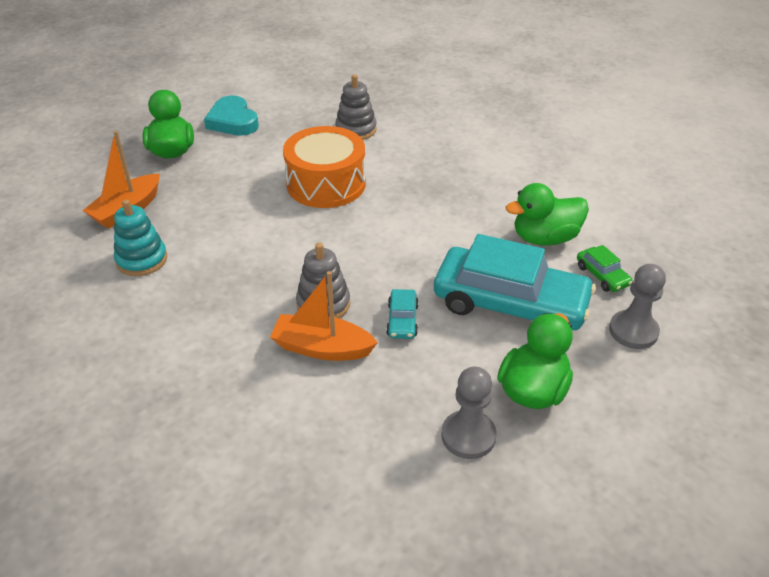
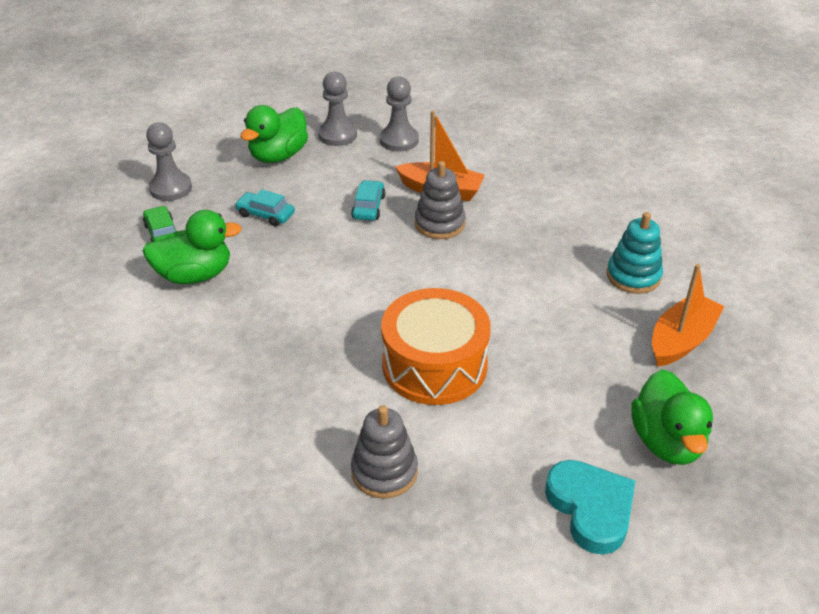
camera: 175 degrees left, 0 degrees up
turquoise car [434,234,596,330] -> turquoise car [235,189,295,227], size x0.41
none -> grey pawn [380,77,419,151]

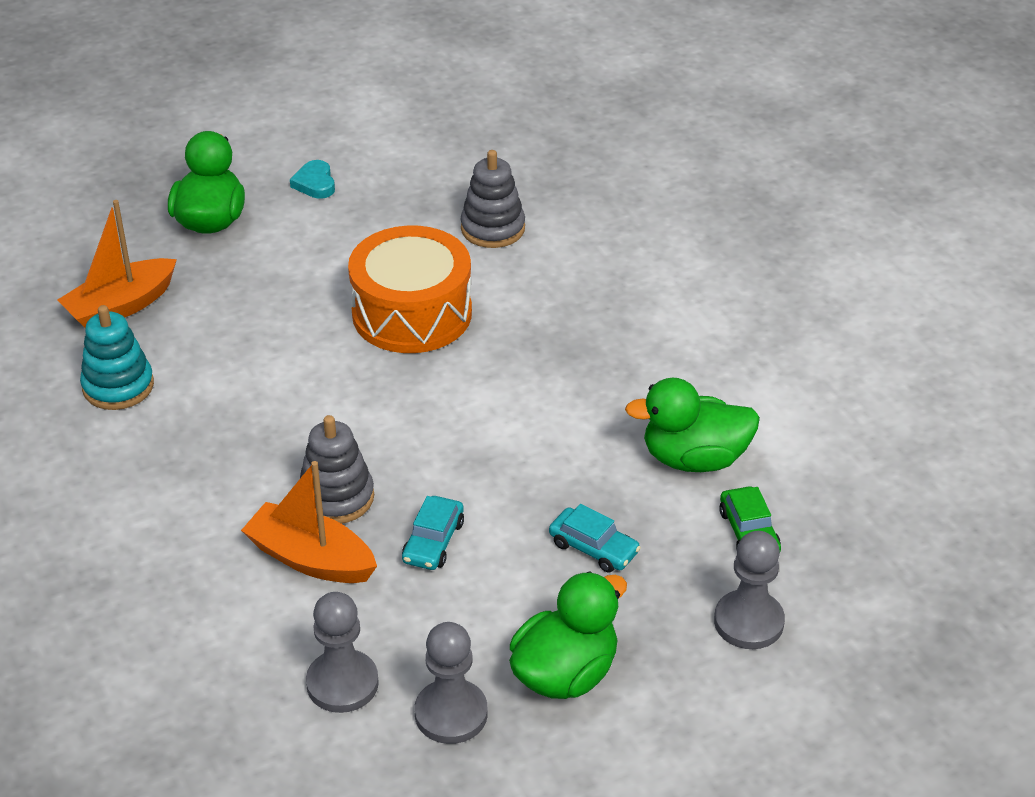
camera: 170 degrees left, 0 degrees up
turquoise heart [545,460,635,555] -> turquoise heart [290,160,335,199], size x0.56

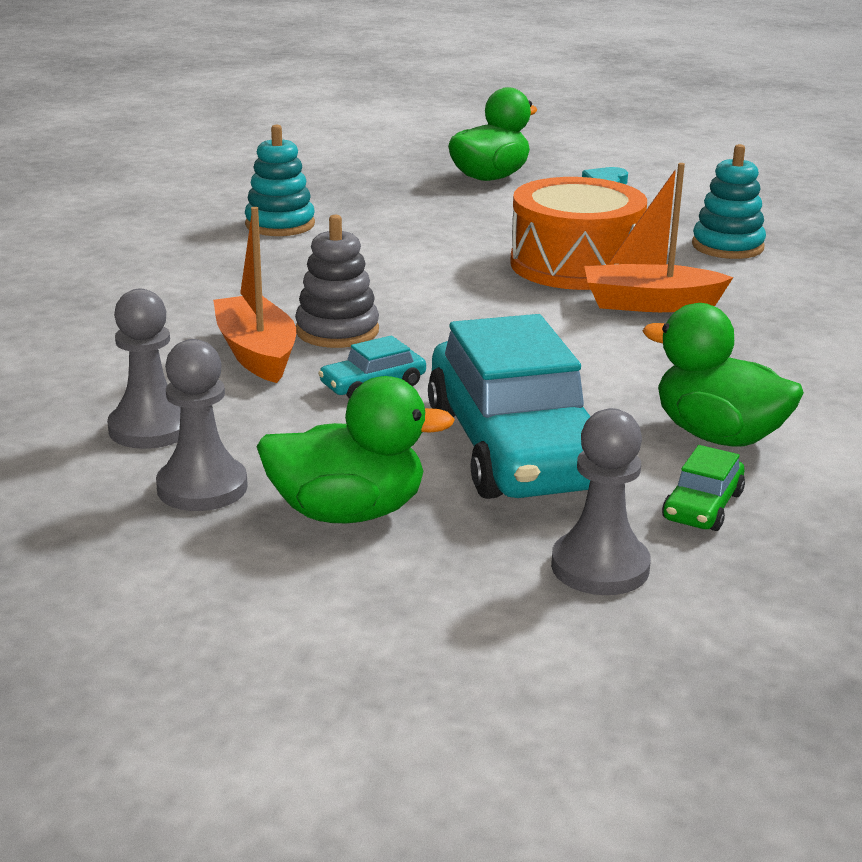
camera: 40 degrees right, 15 degrees down
orange boat [58,200,177,328] -> orange boat moved to [584,163,733,312]
grey stacking toy [461,150,525,248] -> turquoise stacking toy [692,144,766,259]
turquoise car [549,504,641,573] -> turquoise car [428,314,591,499], size x2.42

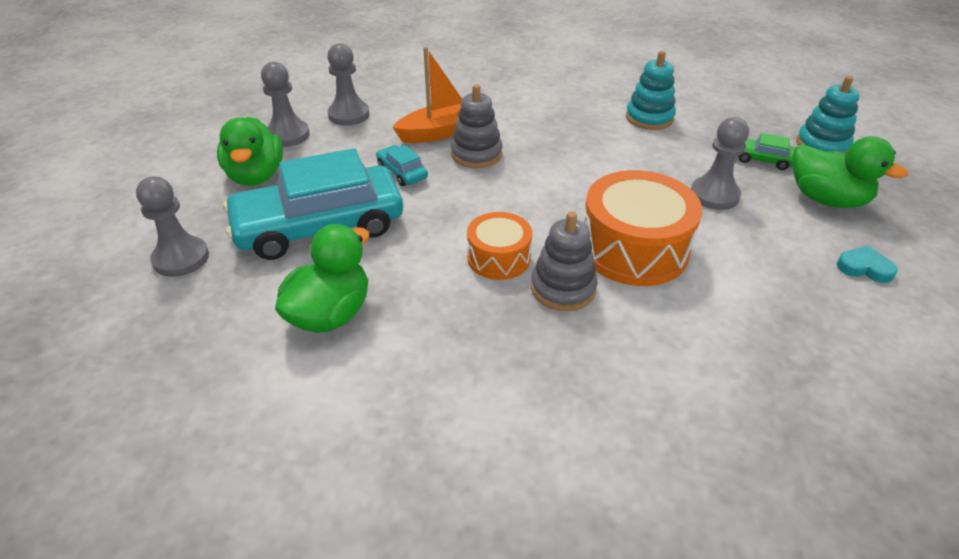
camera: 85 degrees right, 15 degrees up
orange boat [584,163,733,312] -> grey stacking toy [531,211,598,311]
green car [662,445,745,531] -> green car moved to [738,133,795,170]
turquoise stacking toy [692,144,766,259] -> turquoise stacking toy moved to [796,76,859,153]
none -> orange drum [467,212,532,280]
none -> grey pawn [691,117,749,210]

